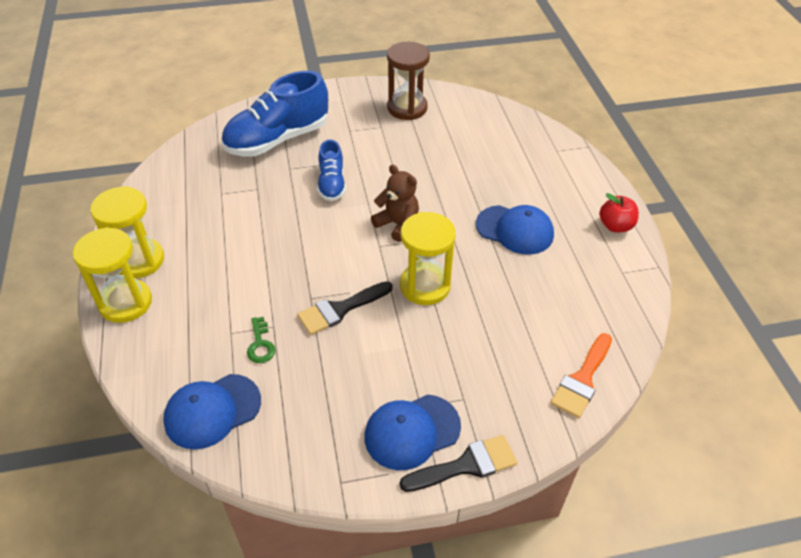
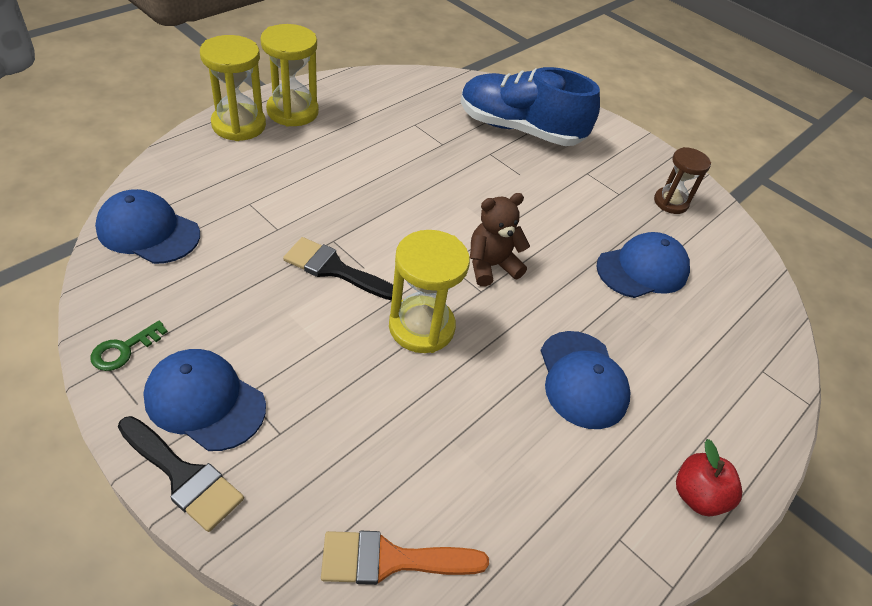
camera: 50 degrees right, 0 degrees up
green key [247,317,275,363] -> green key moved to [90,321,168,371]
blue shoe [317,139,346,201] -> none
brown teddy bear [371,165,419,242] -> brown teddy bear turned 120 degrees counterclockwise [470,193,530,286]
brown hourglass [387,42,430,120] -> brown hourglass [654,147,711,214], size x0.66
none -> blue cap [596,232,690,298]

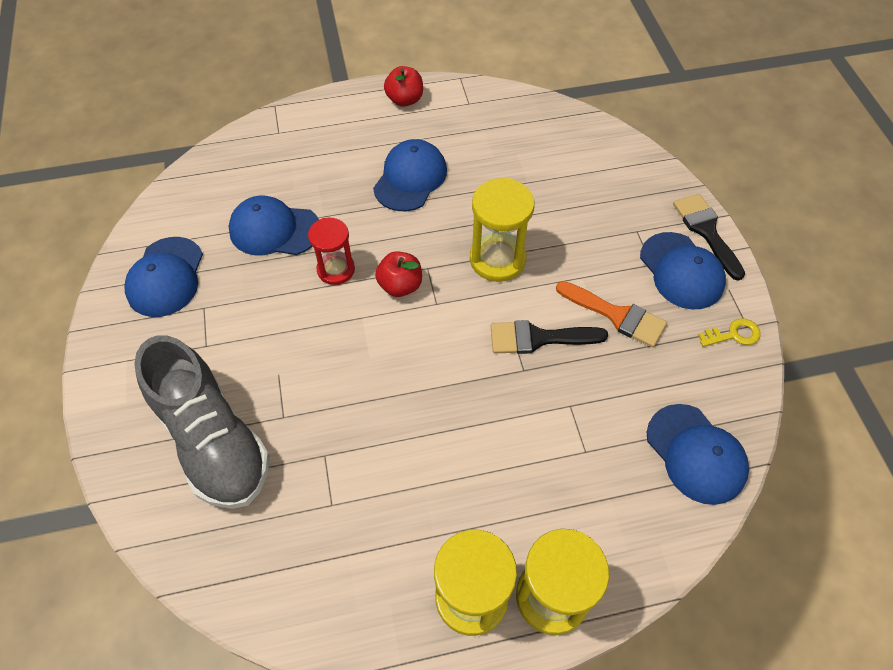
camera: 140 degrees left, 10 degrees up
green key [90,321,168,371] -> yellow key [698,318,760,347]
black brush [283,237,393,301] -> black brush turned 120 degrees clockwise [491,320,608,354]
orange brush [321,531,489,585] -> orange brush moved to [556,281,667,347]
blue shoe [461,67,600,146] -> grey shoe [134,335,270,509]
brown teddy bear [470,193,530,286] -> red apple [375,251,422,297]
brown hourglass [654,147,711,214] -> blue cap [124,237,203,317]
none -> red hourglass [308,218,355,285]

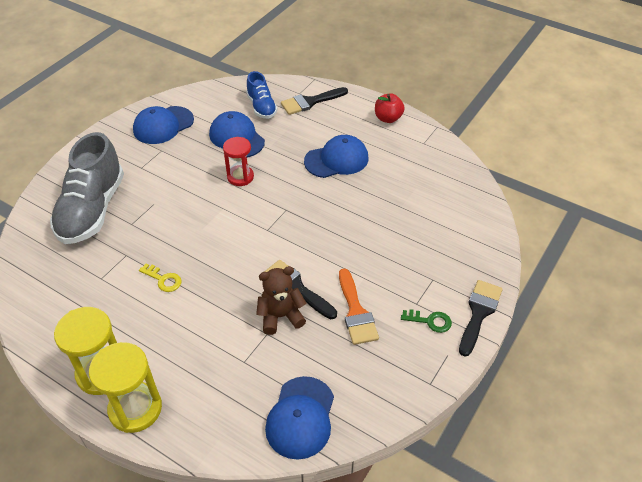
camera: 45 degrees right, 10 degrees down
red apple [375,251,422,297] -> none
yellow hourglass [470,178,534,282] -> none
blue cap [640,232,726,310] -> green key [401,309,452,333]
yellow key [698,318,760,347] -> yellow key moved to [139,264,182,292]
none -> blue shoe [246,71,278,119]
none -> brown teddy bear [256,266,306,335]
none -> black brush [281,87,348,115]

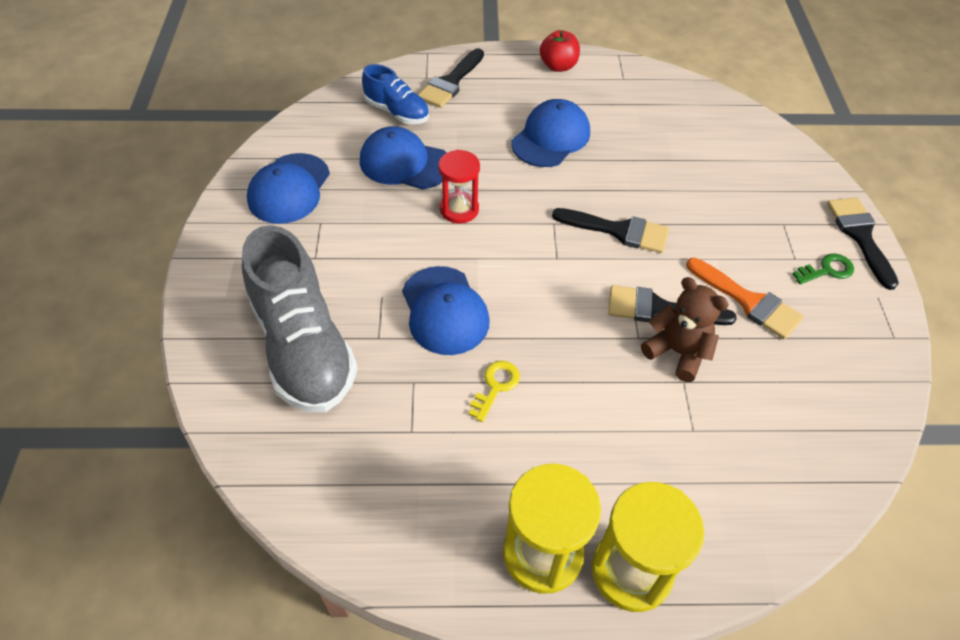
camera: 35 degrees left, 5 degrees up
yellow key [139,264,182,292] -> yellow key turned 60 degrees counterclockwise [469,361,520,422]
brown teddy bear [256,266,306,335] -> brown teddy bear turned 90 degrees clockwise [641,277,729,382]
blue cap [265,376,334,460] -> blue cap moved to [402,266,490,355]
none -> black brush [552,208,669,253]

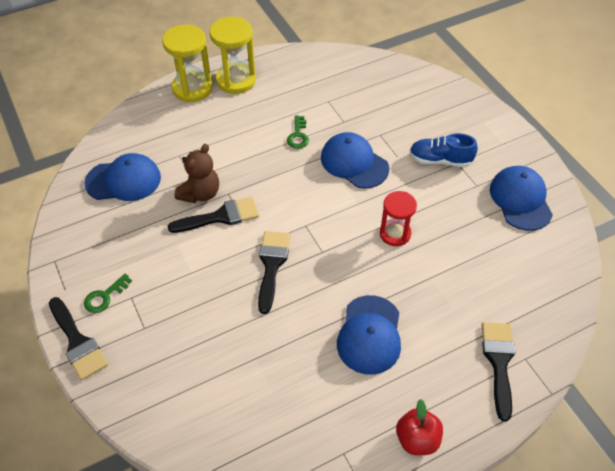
camera: 155 degrees right, 0 degrees up
grey shoe [242,225,358,412] -> none
blue cap [360,126,446,190] -> blue cap moved to [84,153,161,201]
blue shoe [362,64,429,124] -> blue shoe moved to [410,133,478,167]
yellow key [469,361,520,422] -> green key [287,116,309,149]
black brush [552,208,669,253] -> black brush turned 105 degrees clockwise [258,231,290,314]
brown teddy bear [641,277,729,382] -> brown teddy bear turned 75 degrees counterclockwise [174,144,219,203]
orange brush [686,258,804,339] -> none

